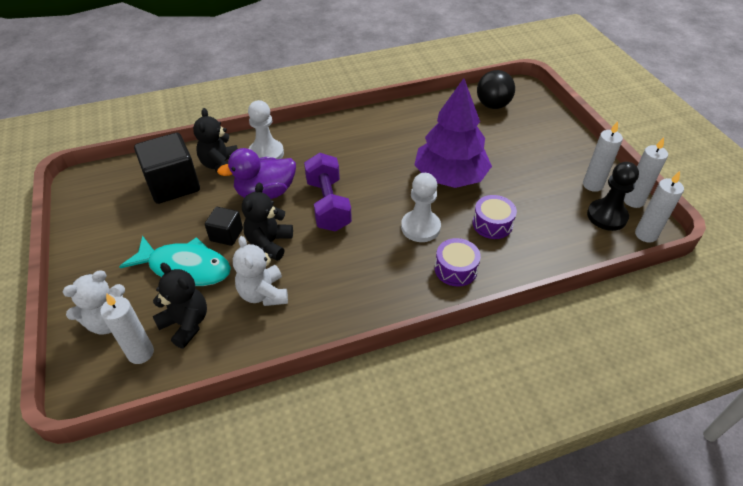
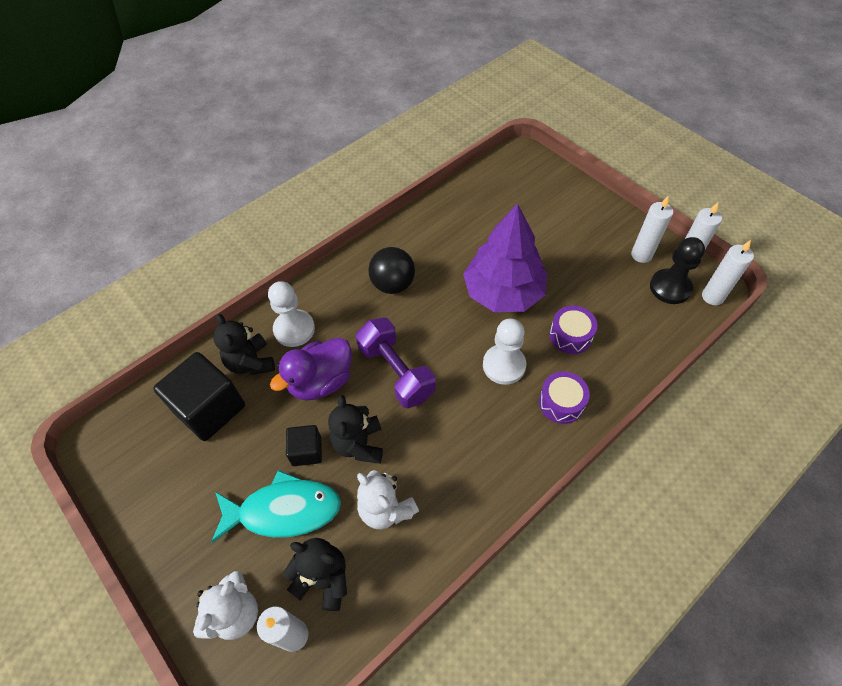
camera: 20 degrees left, 10 degrees up
black ball [477,70,515,109] -> black ball moved to [368,247,415,294]

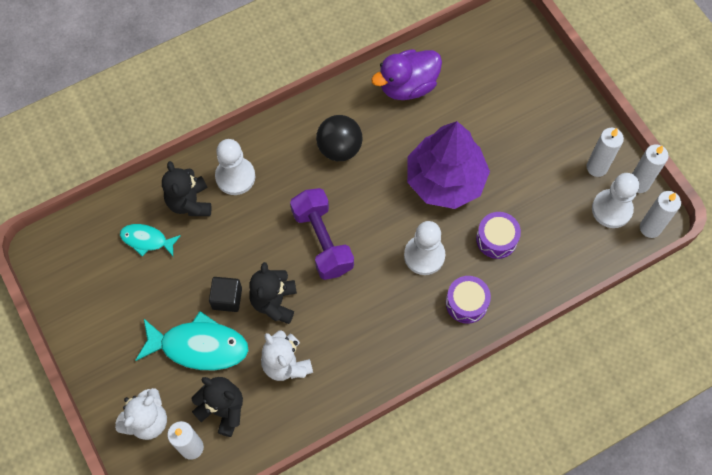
camera: 10 degrees right, 10 degrees up
black cube [153,352,245,441] -> turquoise fish [120,224,181,257]
purple duck [270,337,352,401] -> purple duck moved to [371,49,442,100]
black pawn [650,237,705,304] -> white pawn [592,173,639,228]

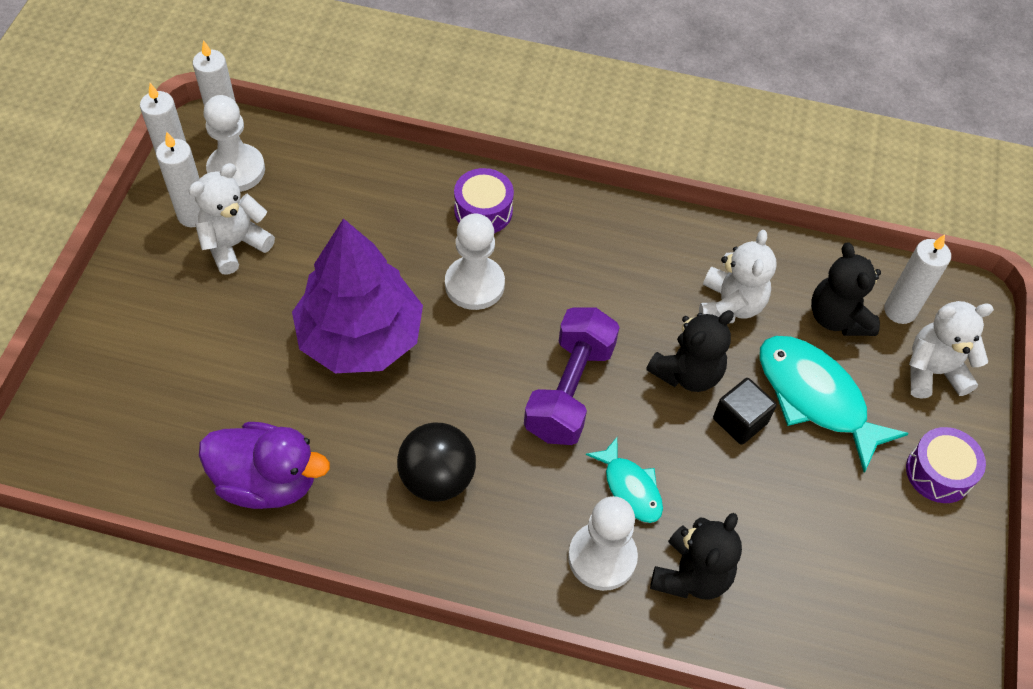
camera: 140 degrees left, 10 degrees down
turquoise fish [120,224,181,257] -> turquoise fish moved to [586,437,663,523]
purple drum [476,212,521,259] -> purple drum moved to [906,427,986,503]
none -> white teddy bear [188,163,275,275]

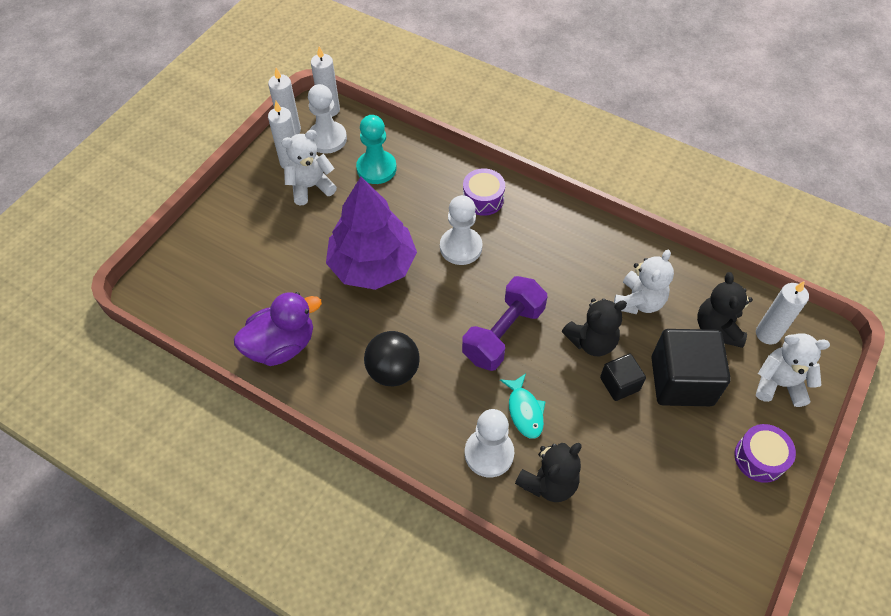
camera: 20 degrees right, 0 degrees up
purple duck [199,422,330,509] -> purple duck turned 60 degrees counterclockwise [234,292,322,366]
turquoise fish [759,336,909,473] -> black cube [651,329,731,406]
none -> turquoise pawn [356,115,397,184]

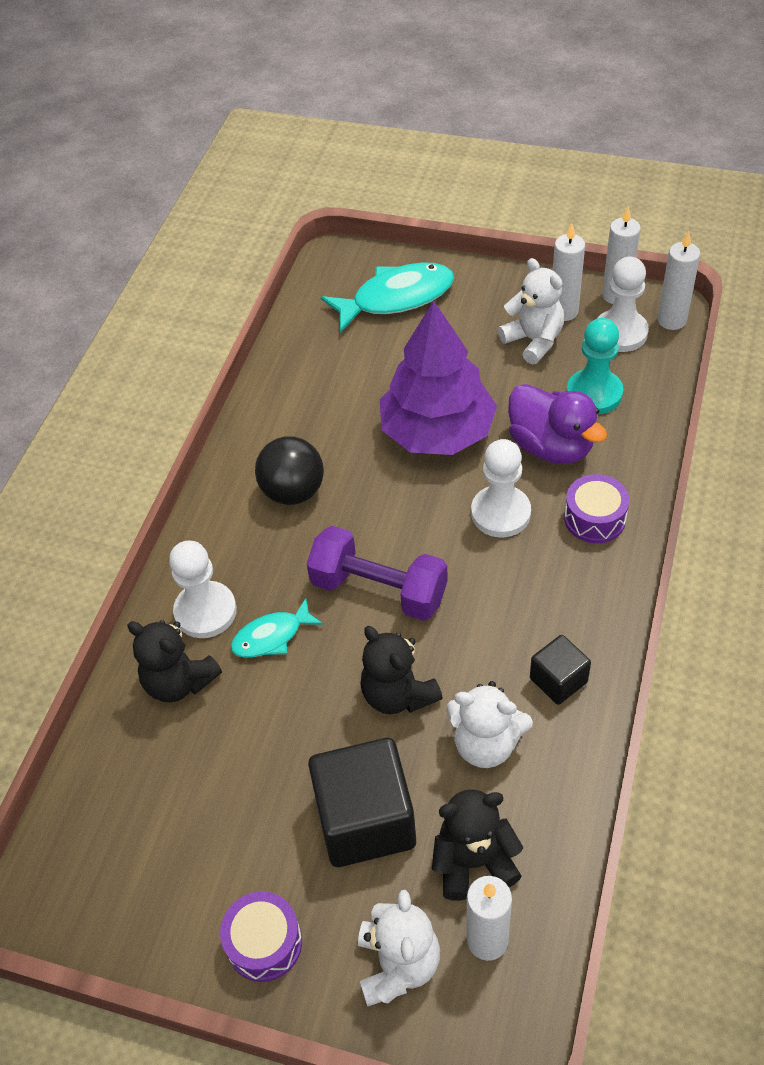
camera: 80 degrees right, 5 degrees down
purple duck [234,292,322,366] -> purple duck moved to [508,384,607,464]
black cube [600,354,646,401] -> black cube moved to [530,635,591,705]
none -> turquoise fish [321,263,454,333]

